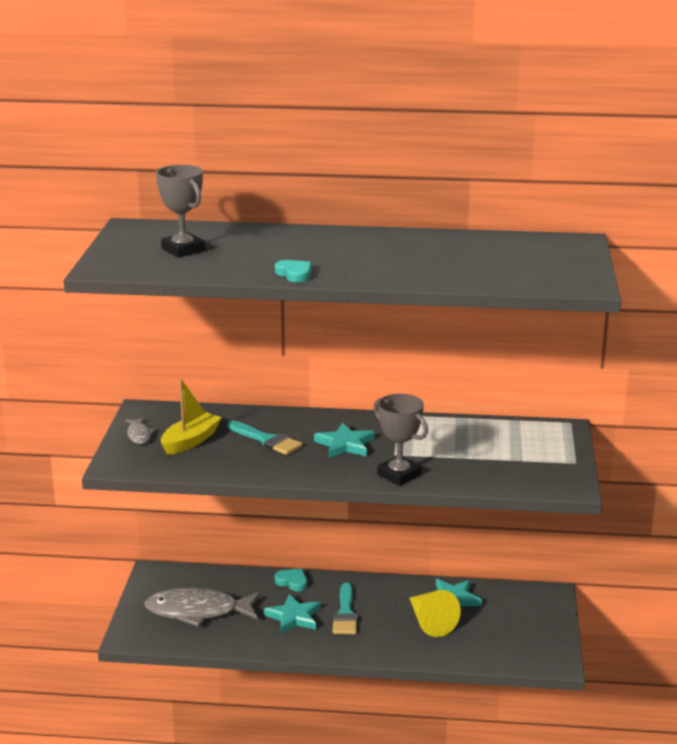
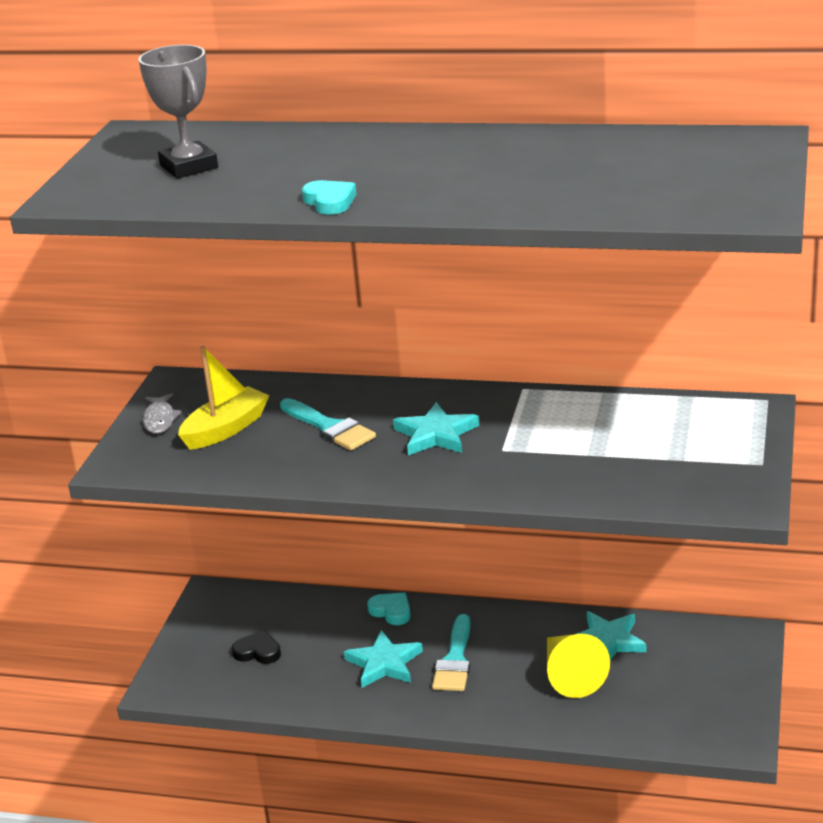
camera: 10 degrees right, 5 degrees up
grey fish [144,588,260,627] -> black heart [232,630,281,664]
grey trophy [373,394,428,486] -> none

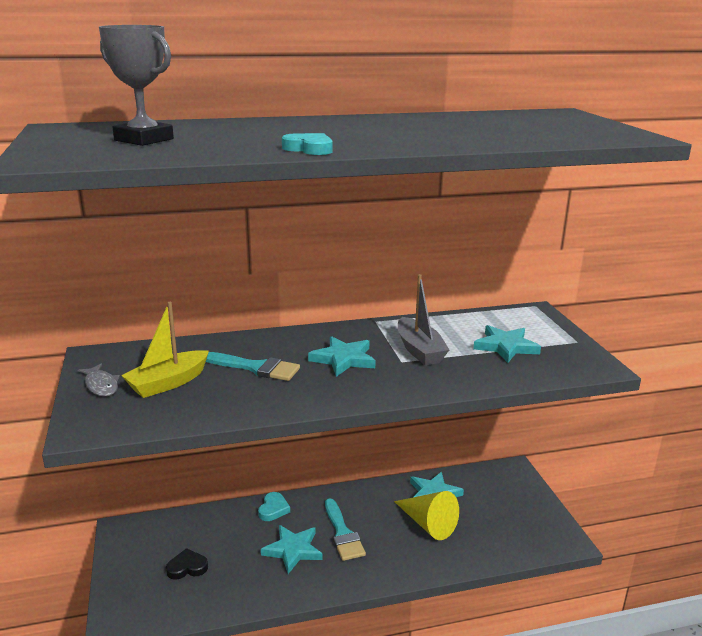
camera: 30 degrees left, 5 degrees down
yellow boat [178,346,270,450] -> yellow boat turned 150 degrees counterclockwise [121,302,209,398]
turquoise heart [367,592,411,625] -> turquoise heart turned 90 degrees clockwise [258,492,290,521]
none -> grey boat [398,274,449,365]
none -> turquoise star [473,325,541,363]

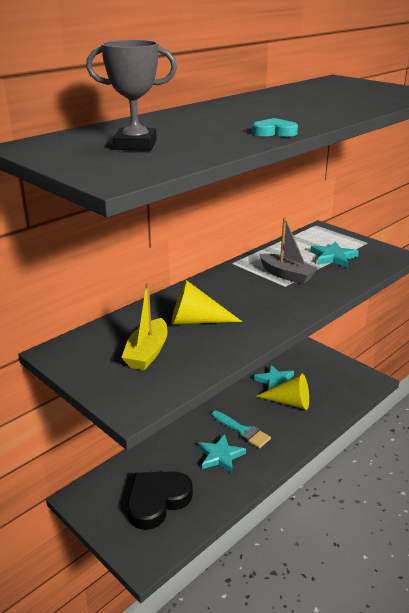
camera: 30 degrees left, 5 degrees up
grey fish [77,364,120,396] -> none
black heart [166,548,208,579] -> black heart [127,471,193,530], size x2.13
turquoise brush [206,352,300,381] -> yellow cone [171,279,242,325]
turquoise heart [258,492,290,521] -> none
turquoise star [308,336,376,377] -> none

